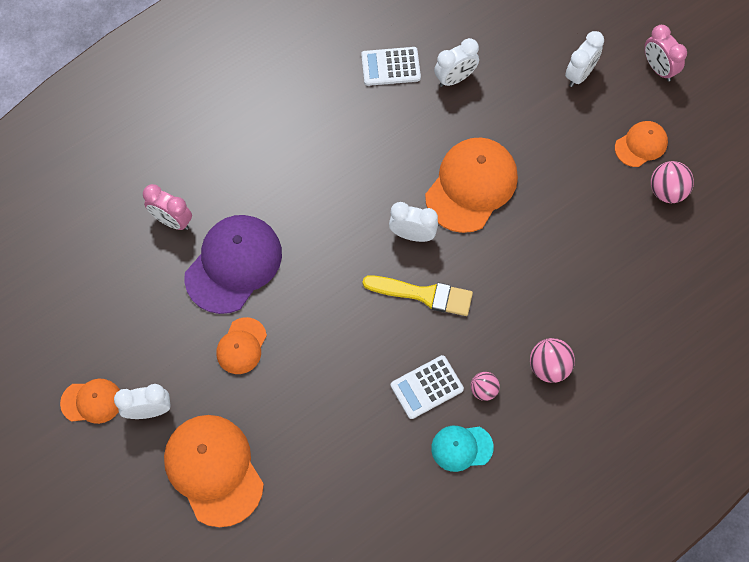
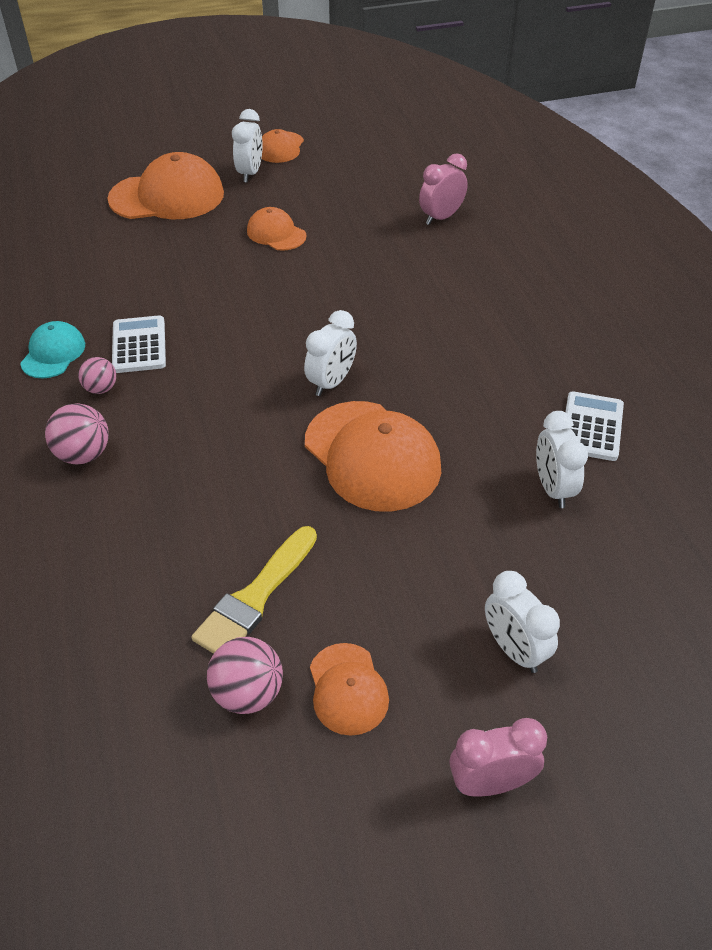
camera: 110 degrees right, 20 degrees down
purple cap [184,215,282,314] -> none
yellow brush [362,275,473,316] -> yellow brush moved to [191,526,317,654]

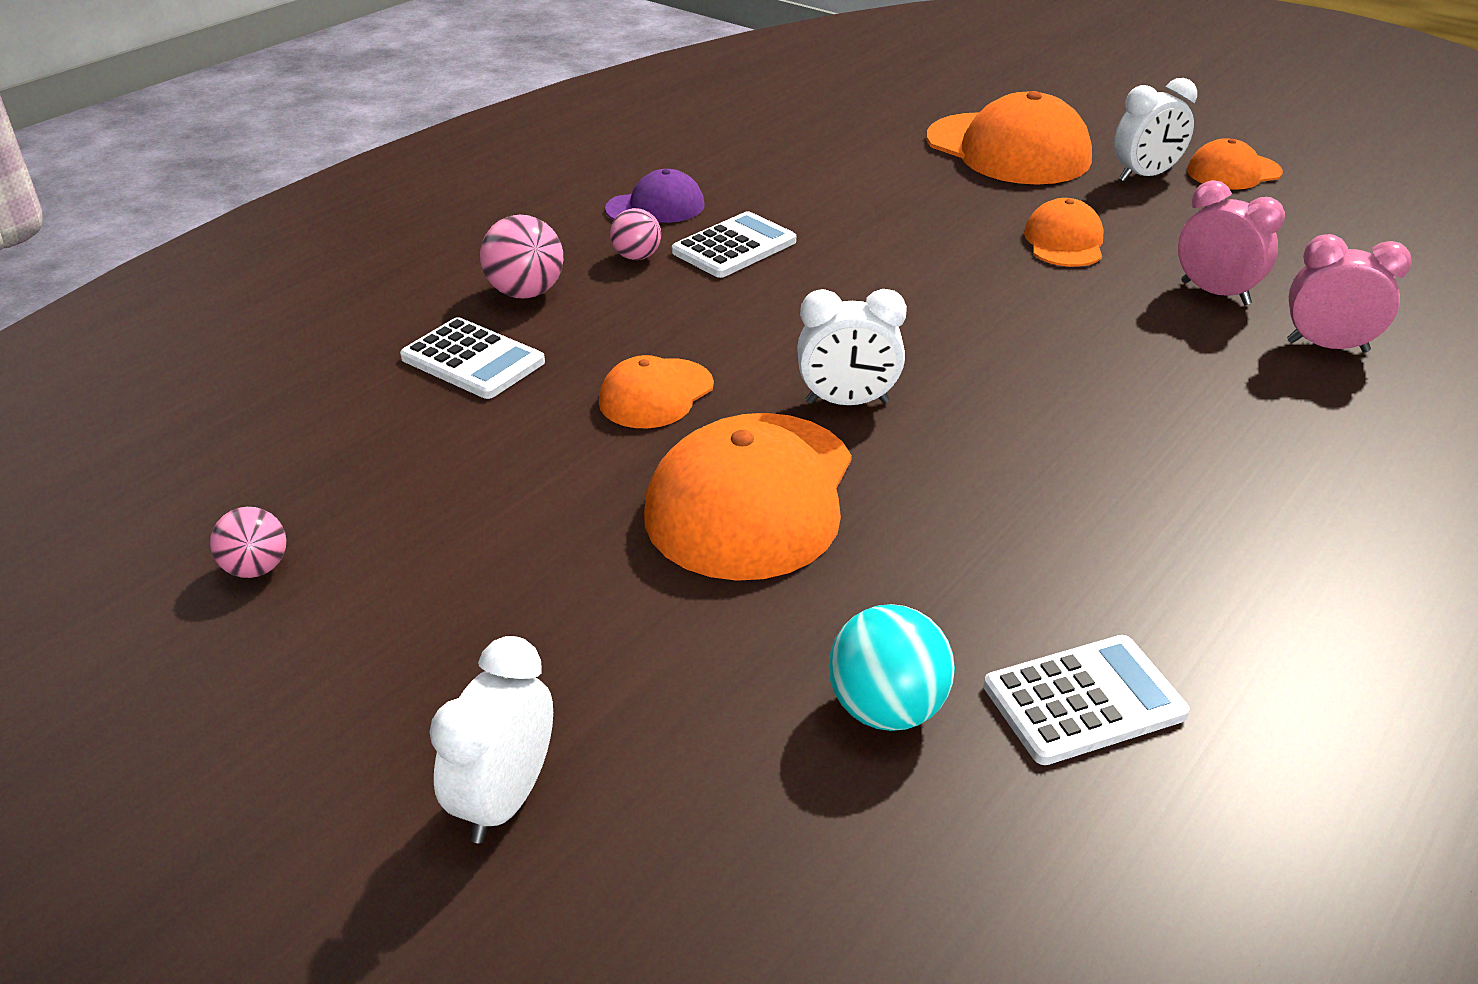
camera: 55 degrees right, 10 degrees down
turquoise cap [20,321,85,378] -> purple cap [605,169,705,223]
yellow brush [191,526,317,654] -> none
pink ball [207,637,283,714] -> pink ball [210,507,286,578], size x0.65
orange cap [310,643,389,736] -> orange cap moved to [599,355,714,428]
pink clock [450,718,547,797] -> pink clock moved to [1178,180,1285,305]
white clock [536,411,588,508] -> turquoise ball [829,604,955,731]
none -> white calculator [400,317,545,399]

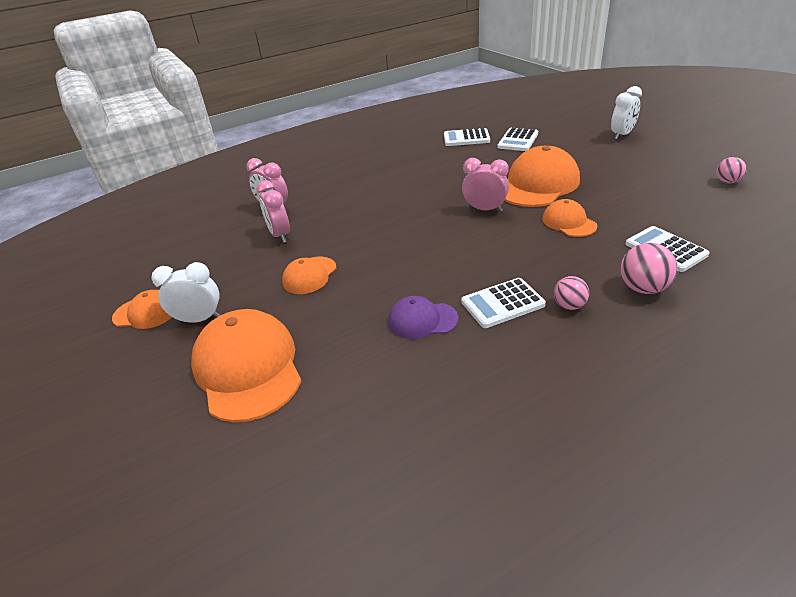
camera: 155 degrees left, 0 degrees up
orange cap [599,355,714,428] -> orange cap turned 90 degrees counterclockwise [542,199,597,237]
purple cap [605,169,705,223] -> purple cap moved to [388,296,458,339]
white clock [797,289,907,405] -> pink clock [462,158,509,212]
turquoise ball [829,604,955,731] -> white calculator [497,128,538,151]

